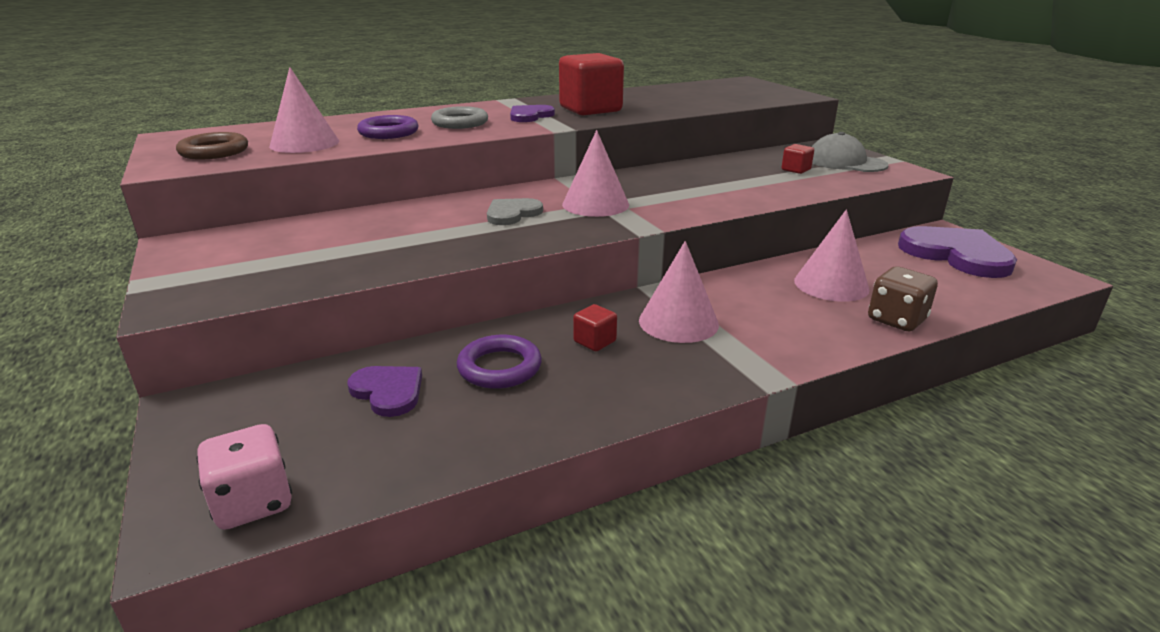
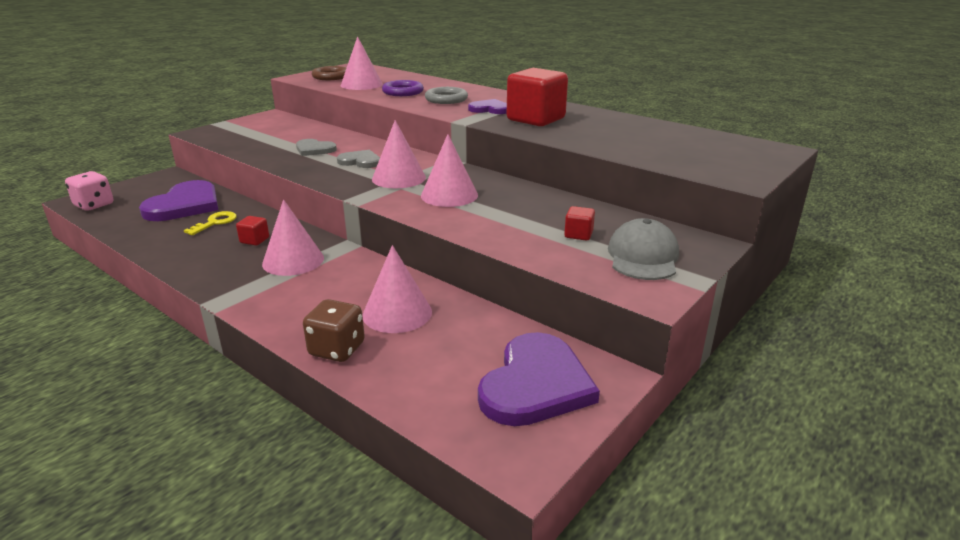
camera: 65 degrees right, 0 degrees up
purple heart [347,366,422,417] -> purple heart [139,180,218,221], size x1.81
purple ring [457,335,542,389] -> yellow key [184,211,237,235]
none -> grey heart [296,139,337,156]
none -> pink cone [421,134,478,207]

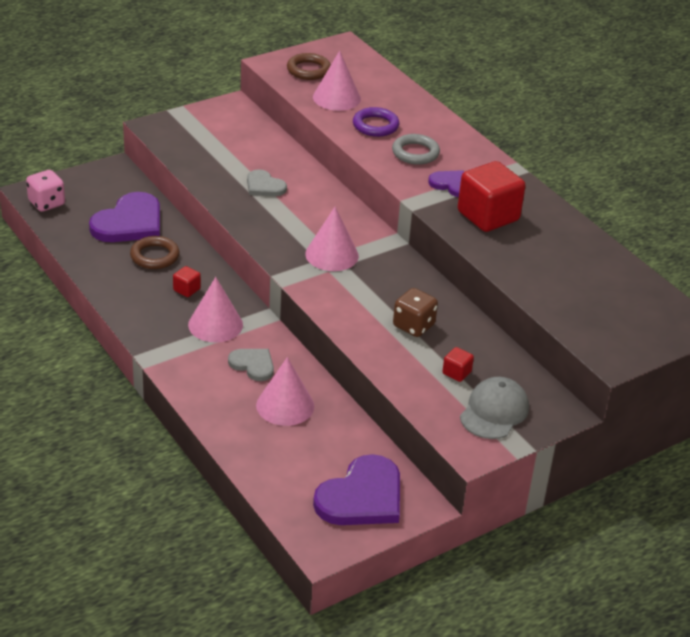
camera: 15 degrees right, 10 degrees up
yellow key [184,211,237,235] -> brown ring [130,236,180,269]
brown dice [303,299,365,362] -> brown dice moved to [393,288,438,337]
grey heart [337,150,380,168] -> grey heart moved to [228,349,274,381]
pink cone [421,134,478,207] -> none

